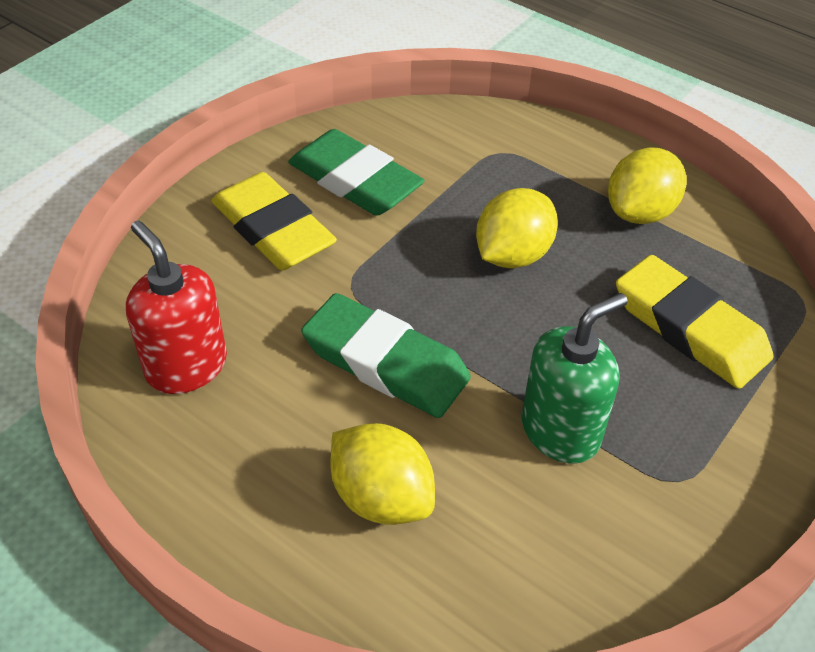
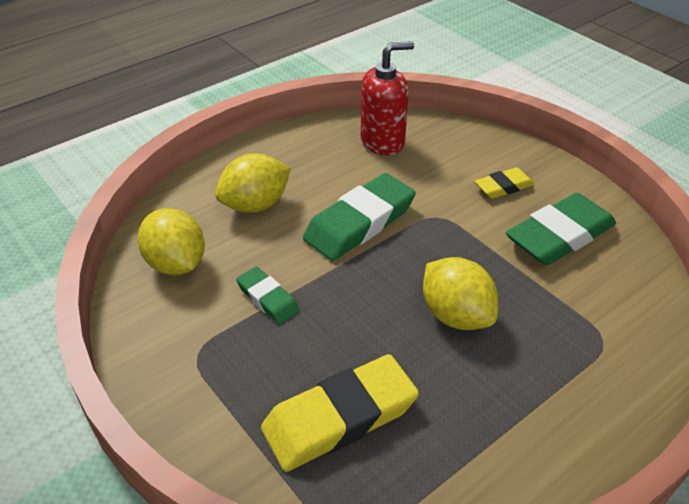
camera: 105 degrees right, 5 degrees down
yellow eraser [212,172,337,271] -> yellow eraser [475,167,534,199], size x0.54
green soap dispenser [522,293,628,464] -> green eraser [236,267,300,324]
yellow lemon [608,147,687,224] -> yellow lemon moved to [137,208,205,275]

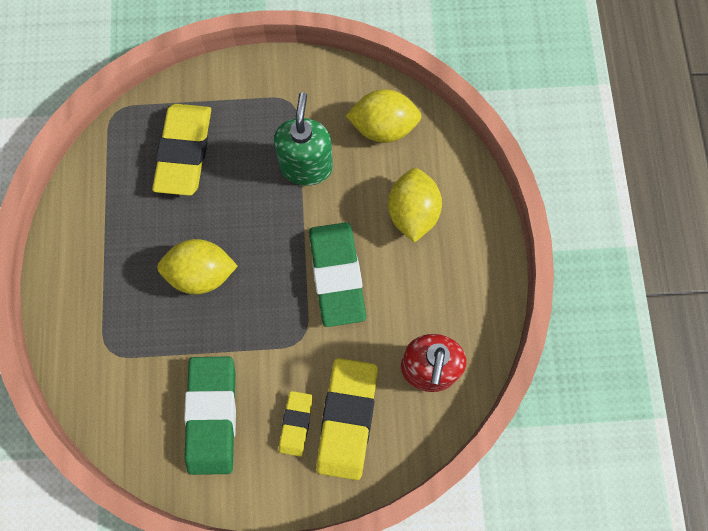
camera: 125 degrees right, 30 degrees up
green eraser [236,267,300,324] -> green soap dispenser [274,92,333,186]
none -> yellow eraser [316,358,378,480]

